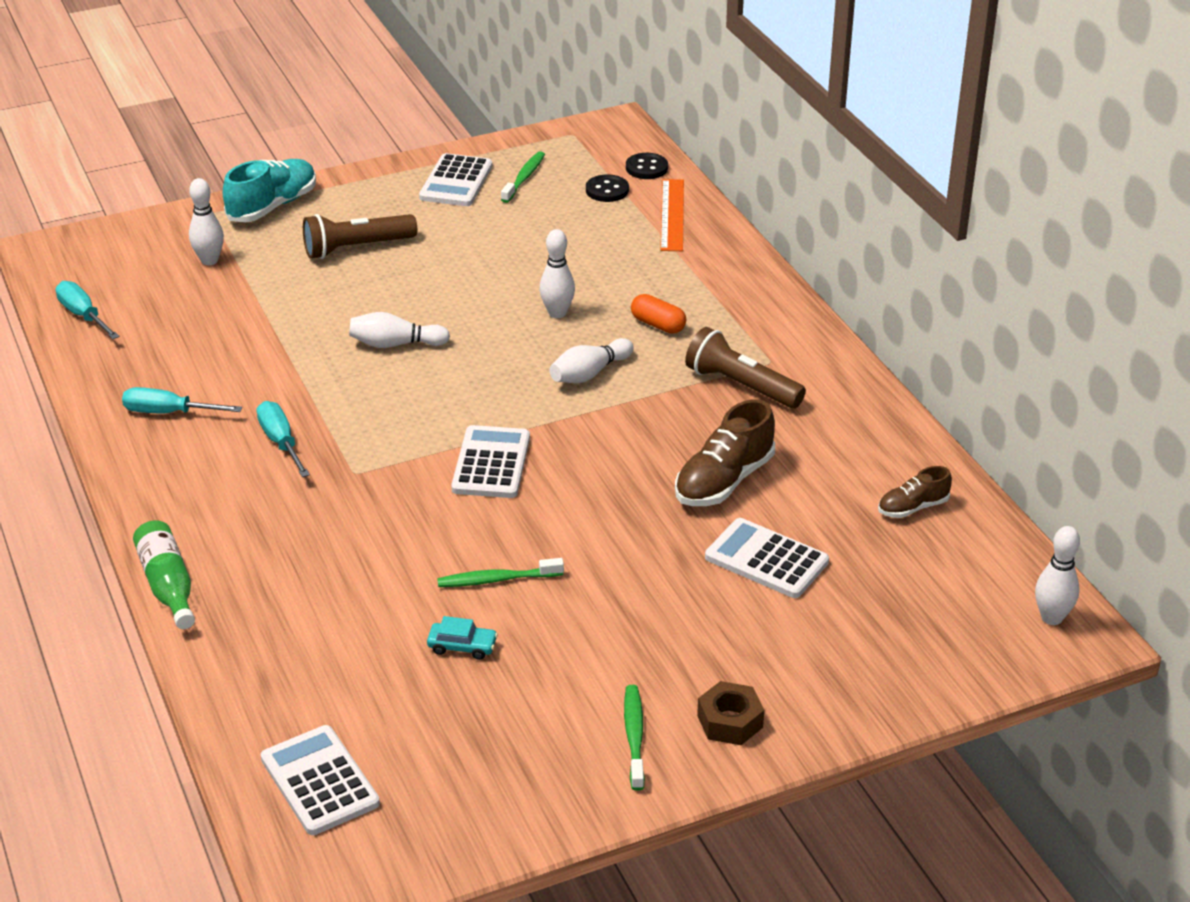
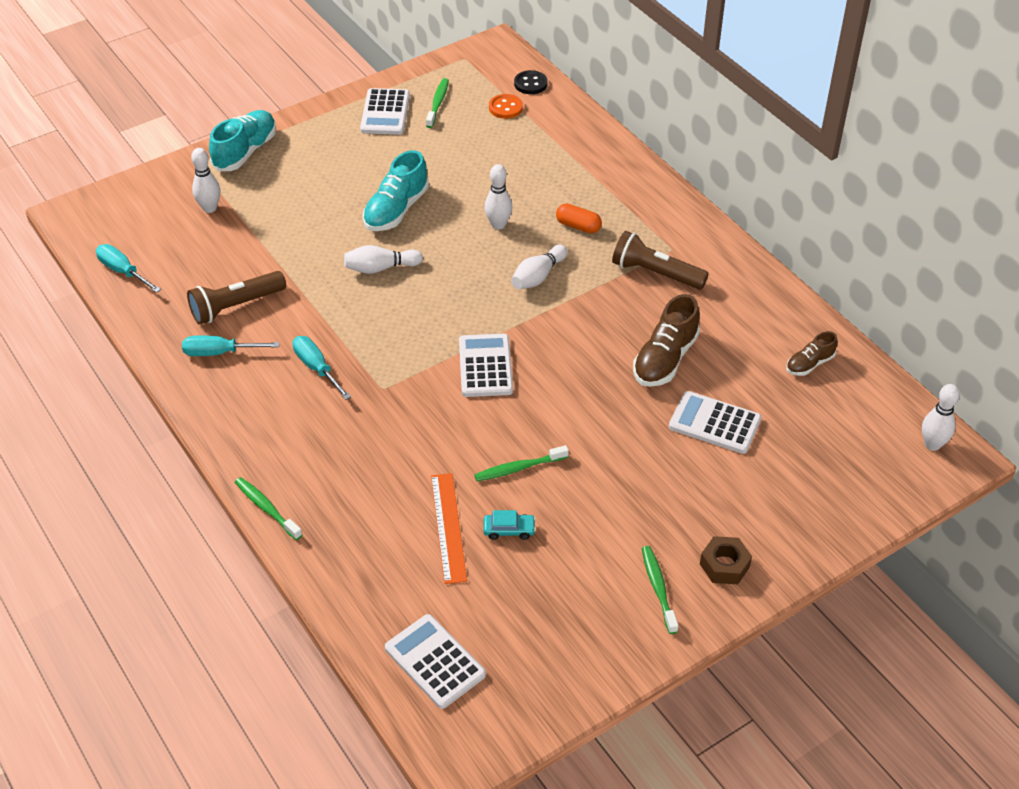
camera: 10 degrees left, 10 degrees up
green bottle [133,520,195,629] -> green toothbrush [235,477,302,540]
brown flashlight [303,214,417,259] -> brown flashlight moved to [187,271,286,325]
black button [586,174,629,202] -> orange button [489,94,523,119]
orange ruler [660,179,684,251] -> orange ruler moved to [431,473,467,584]
none -> turquoise shoe [363,150,429,231]

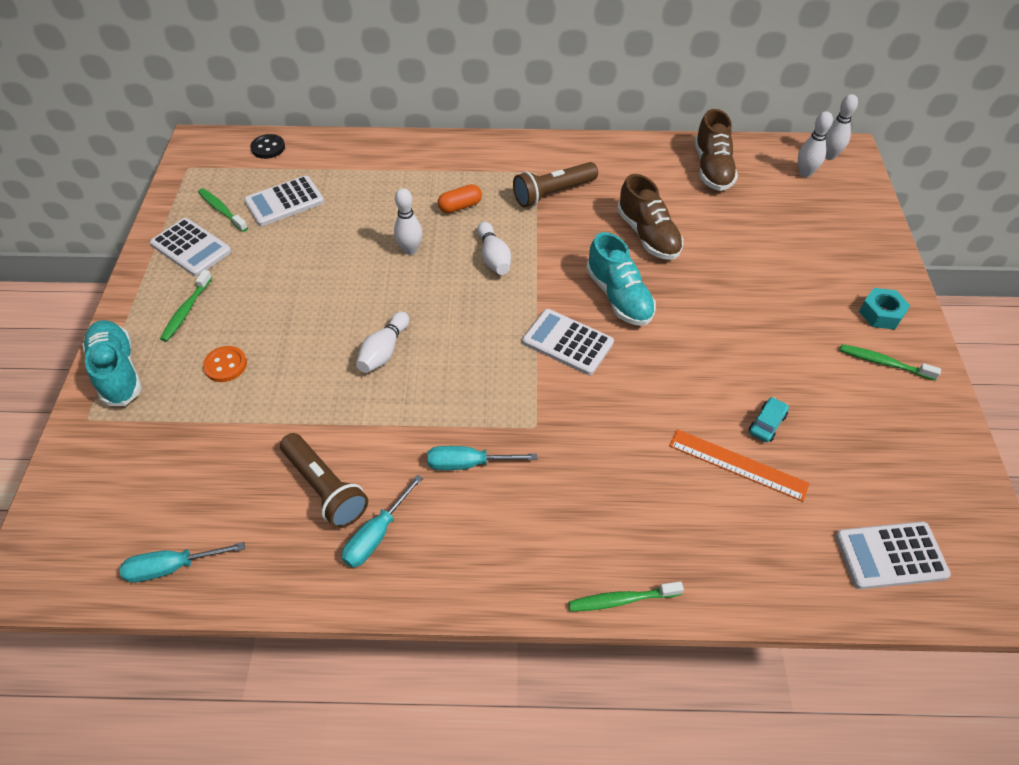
camera: 55 degrees left, 5 degrees up
brown flashlight [187,271,286,325] -> brown flashlight turned 45 degrees counterclockwise [280,433,368,528]
white bowling pin [191,148,220,213] -> white bowling pin moved to [798,111,833,177]
turquoise shoe [363,150,429,231] -> turquoise shoe moved to [586,232,656,326]
green toothbrush [474,445,569,481] -> green toothbrush moved to [160,270,212,342]
orange button [489,94,523,119] -> orange button moved to [203,346,247,382]
white calculator [669,391,762,454] -> white calculator moved to [244,176,324,226]
brown nut [700,536,752,584] -> turquoise nut [859,288,910,330]
brown shoe [786,331,838,376] -> brown shoe [694,109,738,191], size x1.74

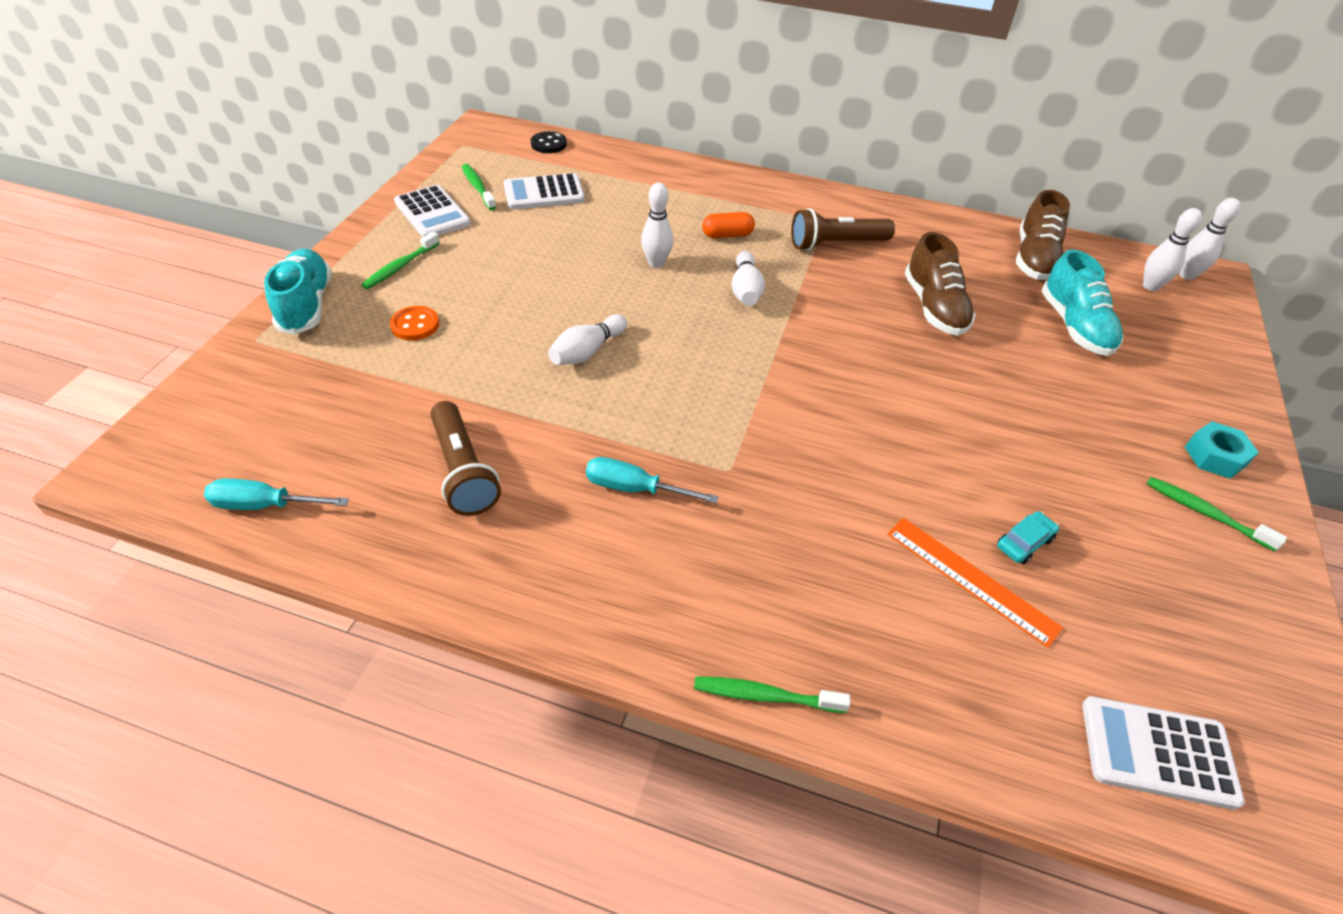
camera: 15 degrees right, 5 degrees down
turquoise screwdriver [342,475,423,568] -> none
white calculator [522,309,614,375] -> none
turquoise shoe [586,232,656,326] -> turquoise shoe moved to [1041,250,1123,356]

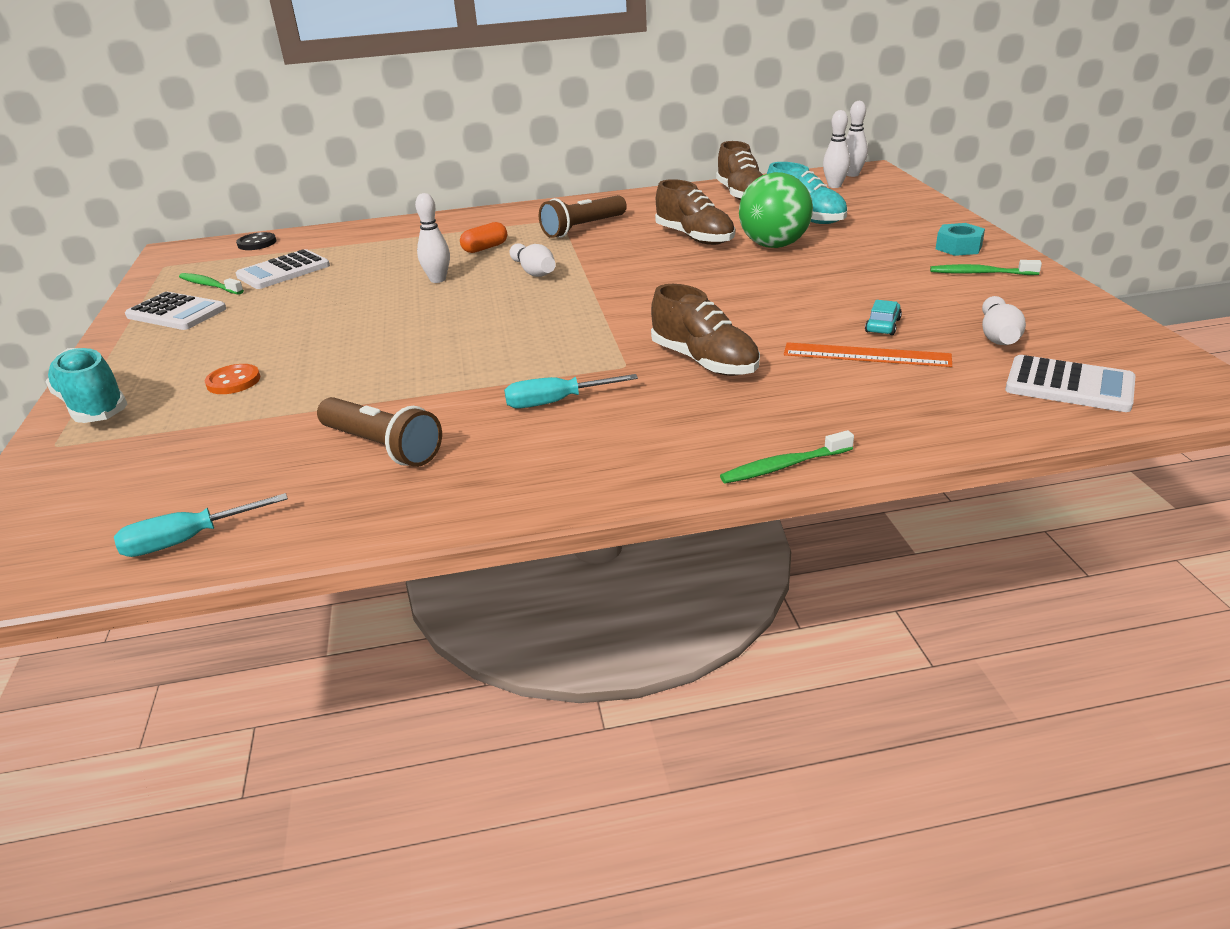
camera: 25 degrees left, 15 degrees down
green toothbrush [361,232,440,289] -> none
white bowling pin [548,314,627,365] -> white bowling pin moved to [982,296,1026,345]
white calculator [1082,696,1245,810] -> white calculator turned 135 degrees counterclockwise [1005,355,1135,412]
none -> brown shoe [651,284,760,376]
none -> green ball [739,172,813,248]

